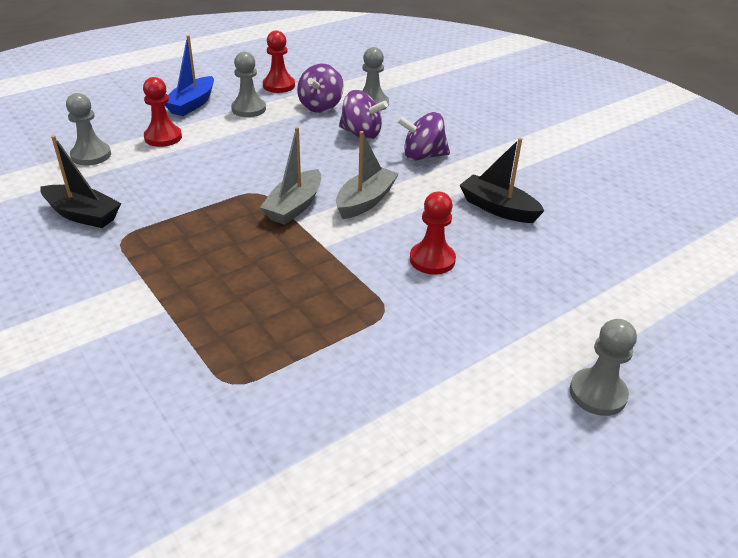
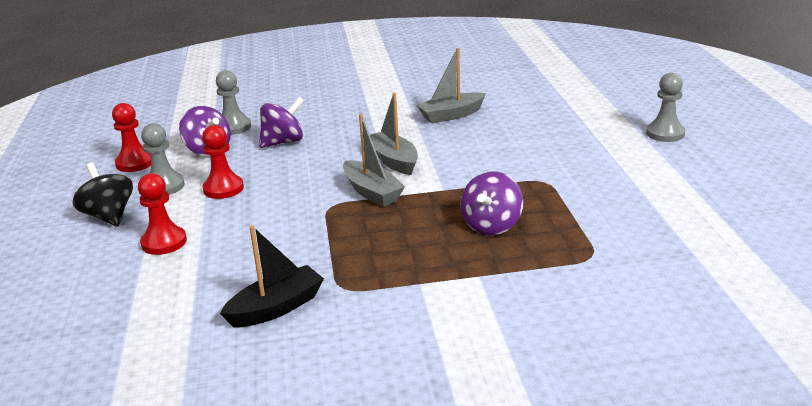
camera: 60 degrees left, 10 degrees down
grey pawn [66,93,111,165] -> none
blue boat [164,35,214,116] -> black spinning top [72,163,133,227]
purple spinning top [397,112,450,161] -> purple spinning top moved to [460,171,523,235]
red pawn [410,192,456,275] -> red pawn moved to [202,125,244,199]
black boat [459,138,545,223] -> grey boat [417,48,486,124]

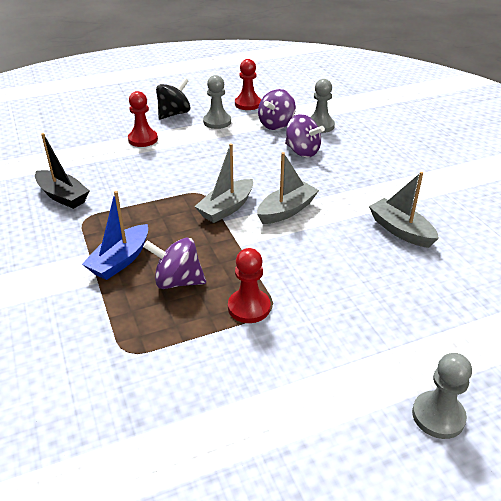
camera: 75 degrees right, 10 degrees up
red pawn [202,125,244,199] -> red pawn moved to [228,248,270,323]
none -> blue boat [82,191,148,280]

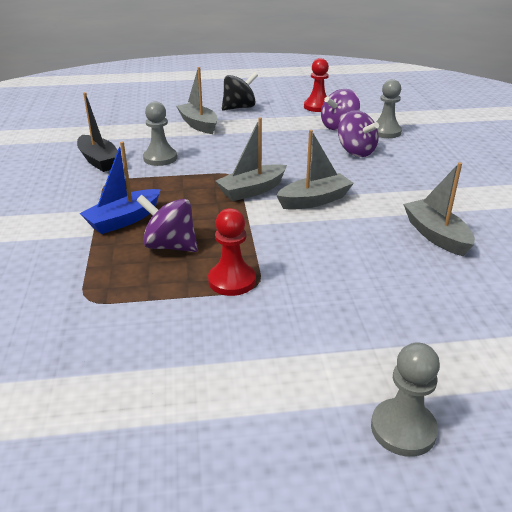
camera: 15 degrees right, 5 degrees down
red pawn [128,91,158,147] -> grey boat [176,67,218,134]
grey pawn [203,75,231,129] -> grey pawn moved to [143,102,177,166]

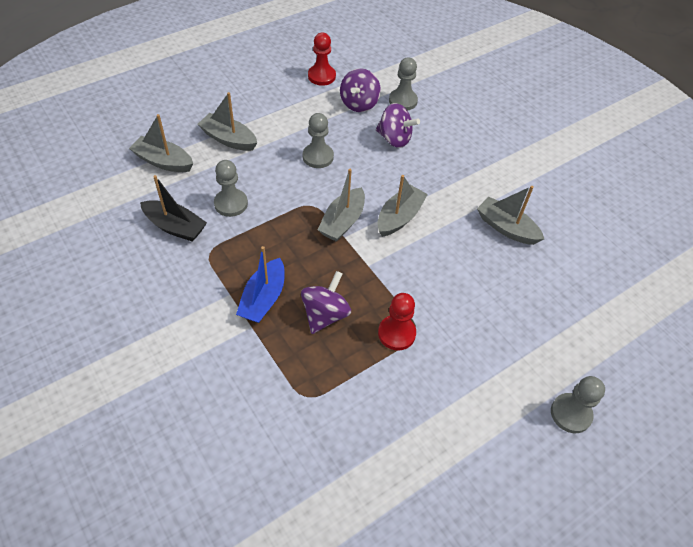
camera: 30 degrees left, 20 degrees up
purple spinning top [136,195,198,252] -> purple spinning top turned 120 degrees clockwise [301,271,351,334]
black spinning top [222,72,258,111] -> none
none -> grey boat [129,114,193,172]
none -> grey pawn [303,113,334,168]

